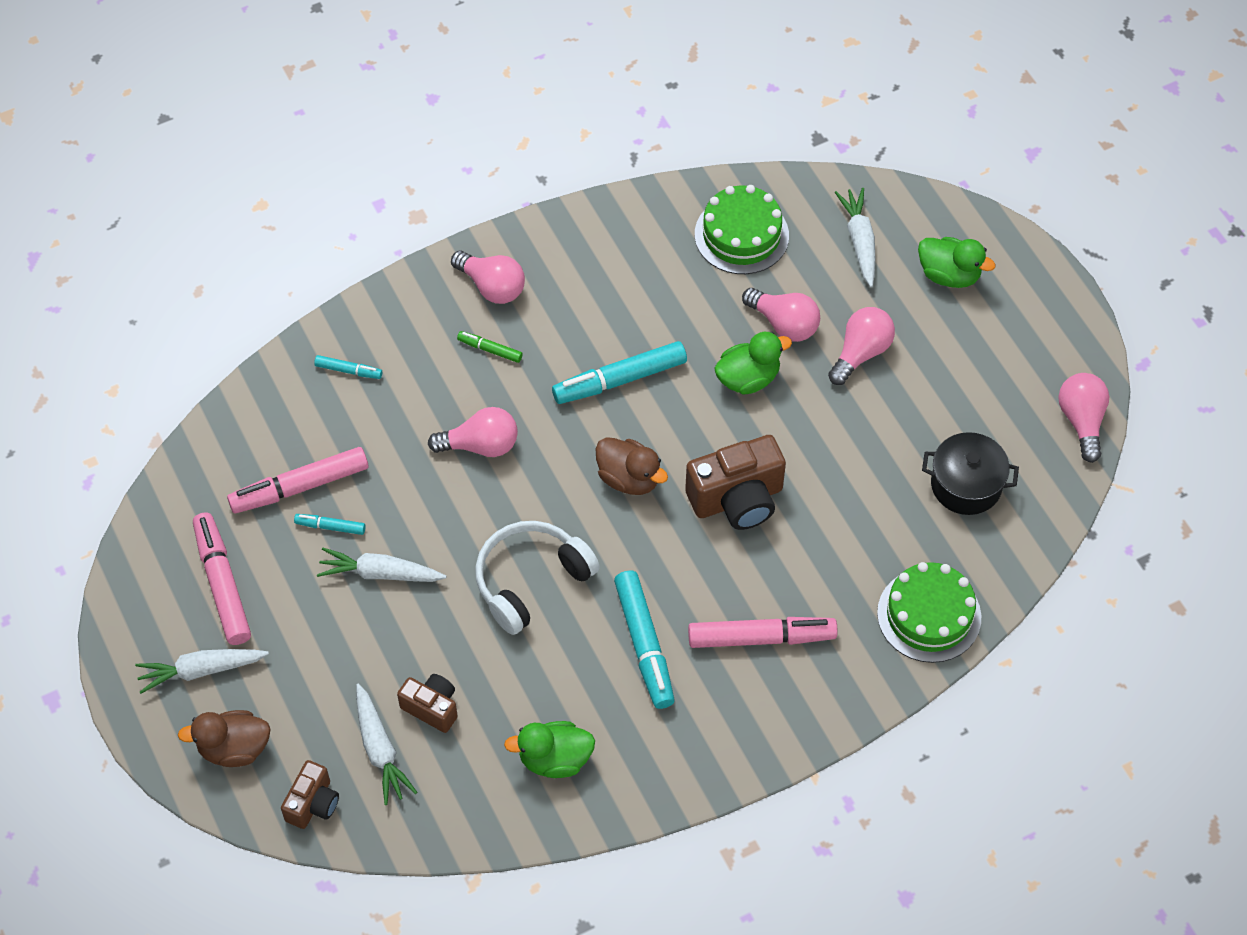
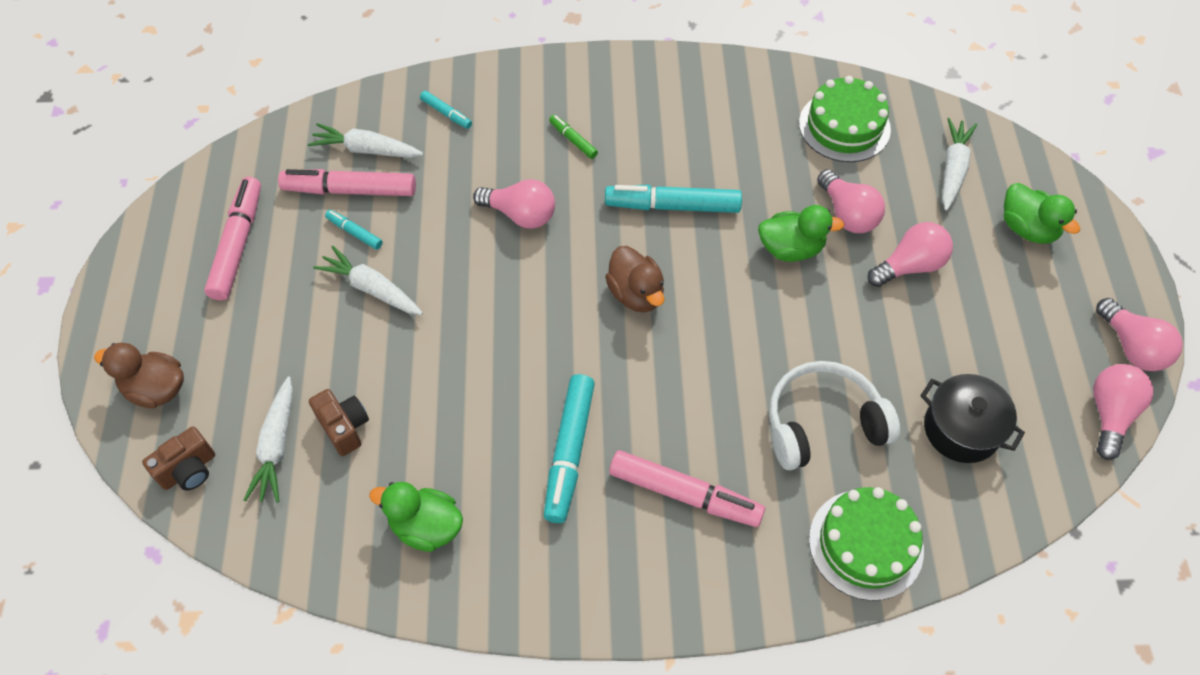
camera: 25 degrees right, 0 degrees up
white carrot [135,649,269,694] -> white carrot moved to [308,123,423,158]
pink light bulb [451,251,525,304] -> pink light bulb moved to [1096,298,1183,371]
white headphones [475,521,600,635] -> white headphones moved to [769,361,900,470]
brown camera [685,435,786,530] -> none

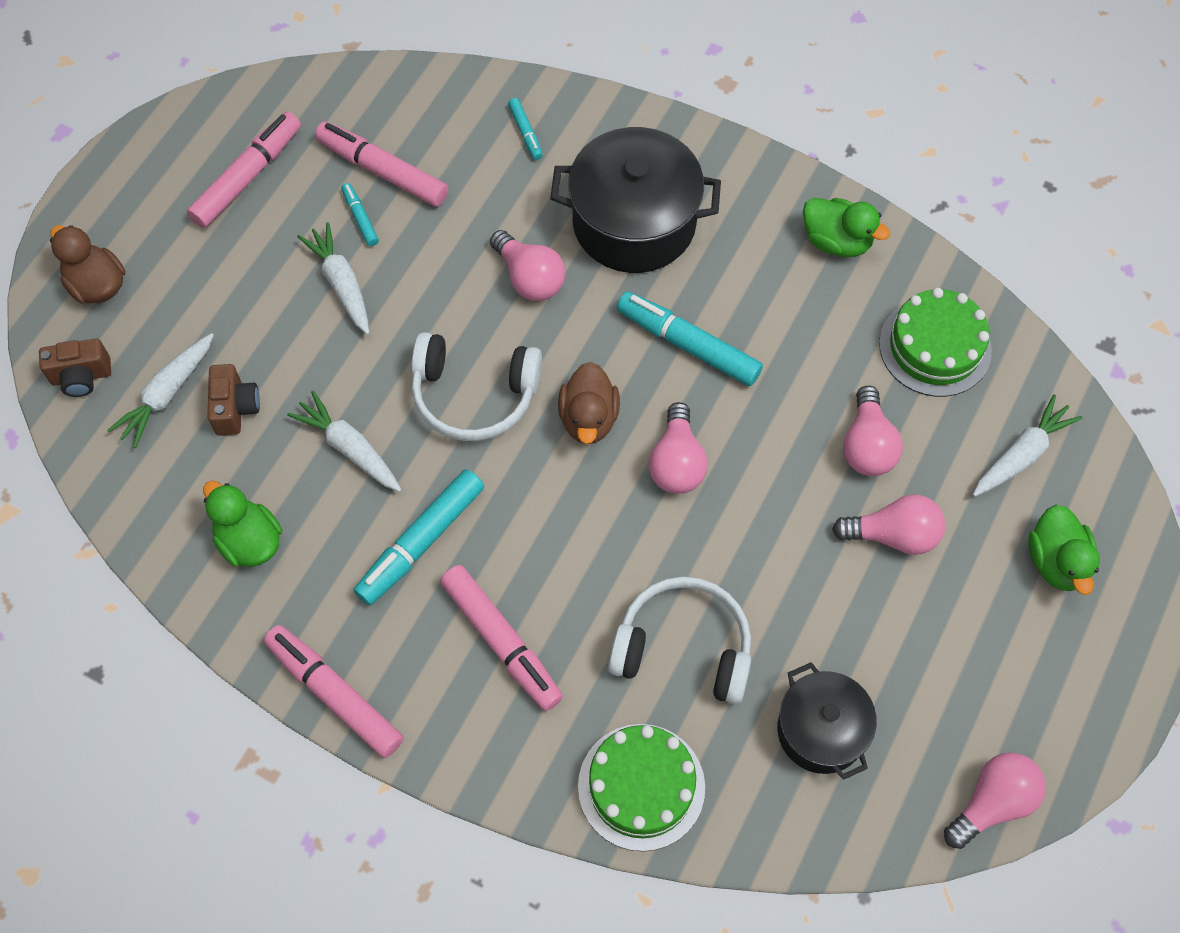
camera: 30 degrees right, 5 degrees up
white carrot [308,123,423,158] -> white carrot moved to [287,391,402,492]
green marker [549,115,598,159] -> black pot [550,127,721,273]
green duck [758,205,844,262] -> green duck moved to [803,198,890,257]
pink light bulb [1096,298,1183,371] -> pink light bulb moved to [649,402,708,494]
none -> pink marker [264,625,403,758]
none -> white headphones [412,332,542,441]

